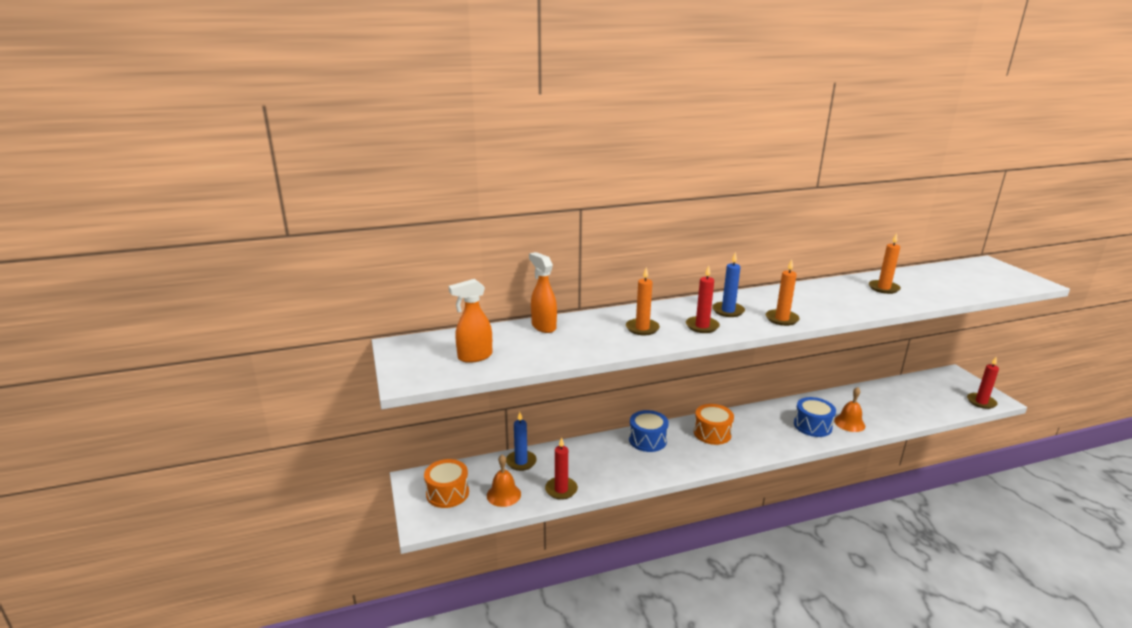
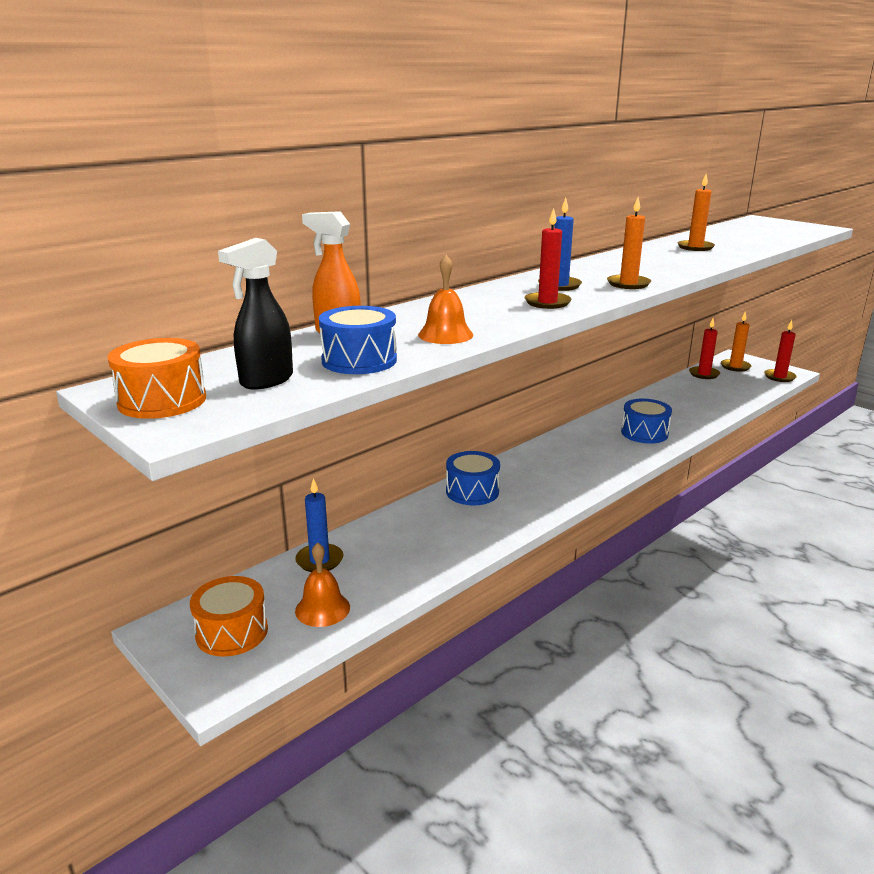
camera: 25 degrees left, 0 degrees up
orange spray bottle [449,279,492,363] -> black spray bottle [218,238,293,390]
red candle [545,437,578,500] -> red candle moved to [689,318,720,379]
orange candle [626,267,660,335] -> orange candle moved to [721,311,751,372]
orange drum [694,404,734,445] -> orange drum moved to [108,338,206,419]
orange bell [834,387,865,432] -> orange bell moved to [418,255,473,344]
none -> blue drum [319,306,397,374]

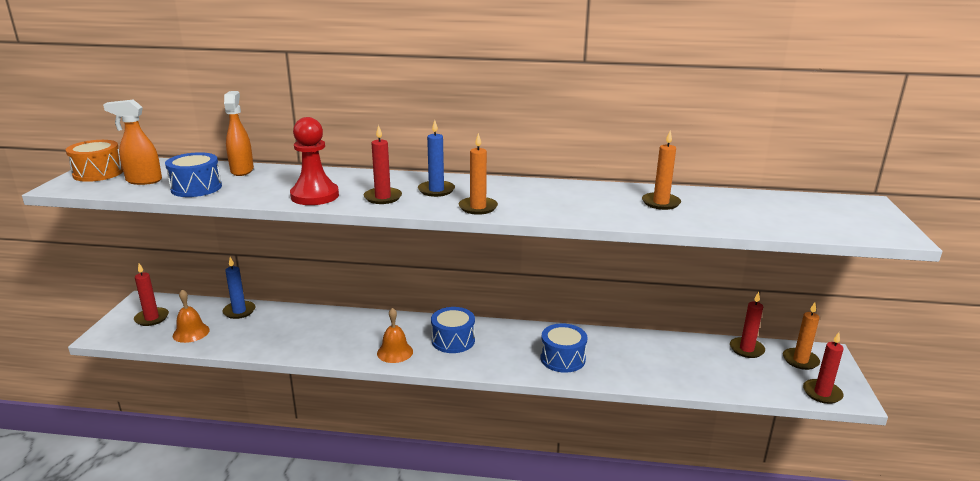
camera: 50 degrees right, 0 degrees up
orange drum [190,576,268,657] -> red candle [134,263,169,326]
black spray bottle [218,238,293,390] -> orange spray bottle [103,100,162,185]
orange bell [418,255,473,344] -> orange bell moved to [377,308,413,363]
blue drum [446,451,500,505] -> blue drum moved to [431,307,475,353]
none -> red pawn [290,117,339,205]

